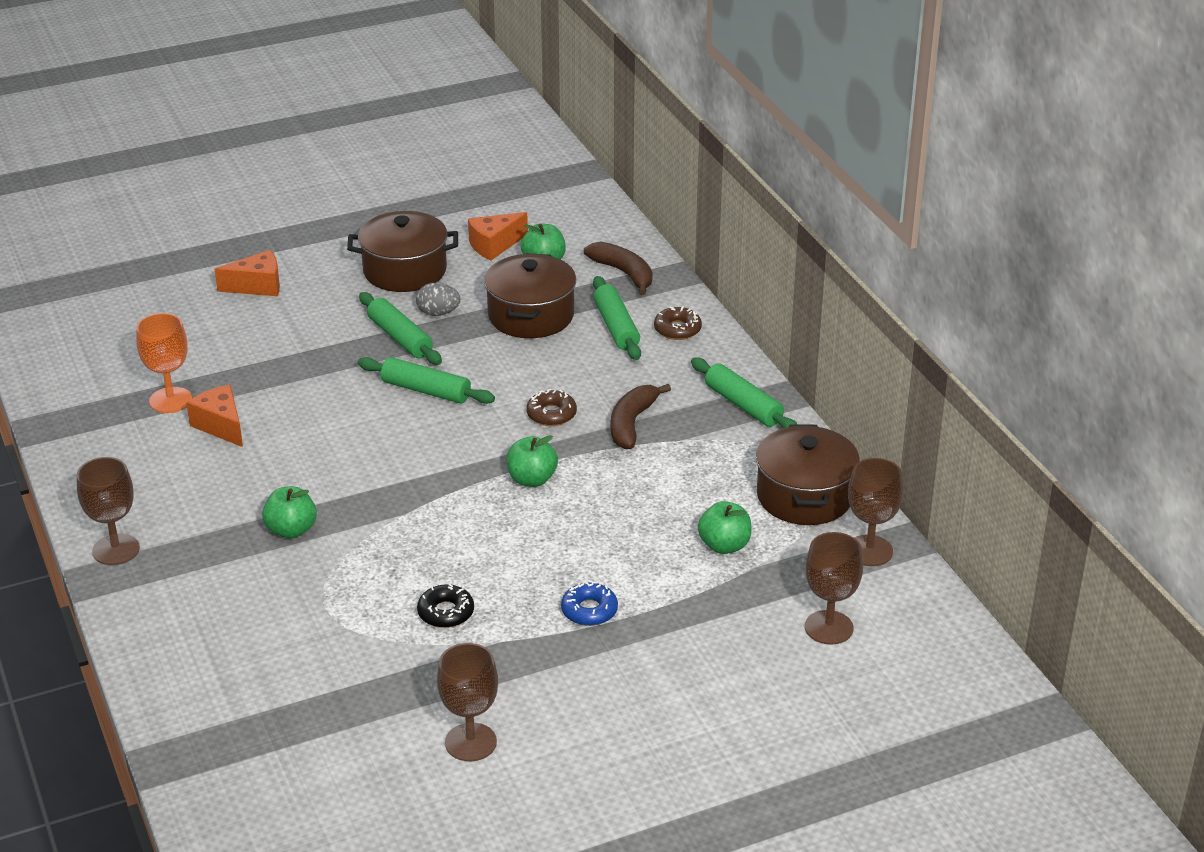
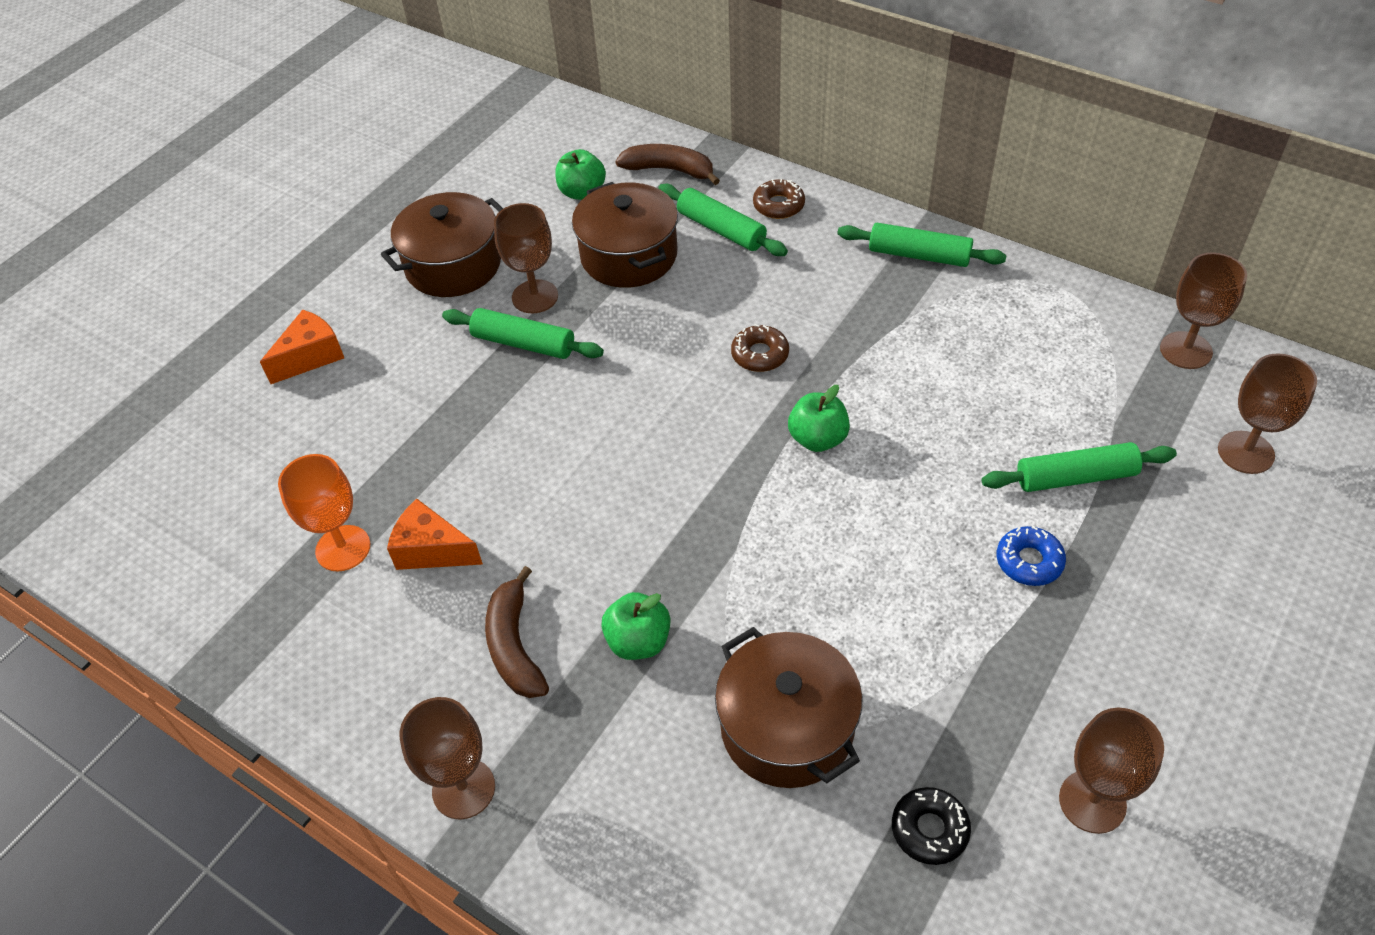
camera: 30 degrees left, 15 degrees up
green rolling pin [358,357,495,404] -> green rolling pin moved to [982,442,1177,492]
grey egg [416,283,460,316] -> brown goblet [494,203,558,313]
black donut [417,584,474,628] -> black donut moved to [892,787,971,865]
orange cheese [468,212,528,260] -> none
brown banana [611,384,671,449] -> brown banana moved to [485,566,549,698]
green apple [698,501,752,554] -> none
brown pot [756,425,860,525] -> brown pot moved to [715,627,862,788]

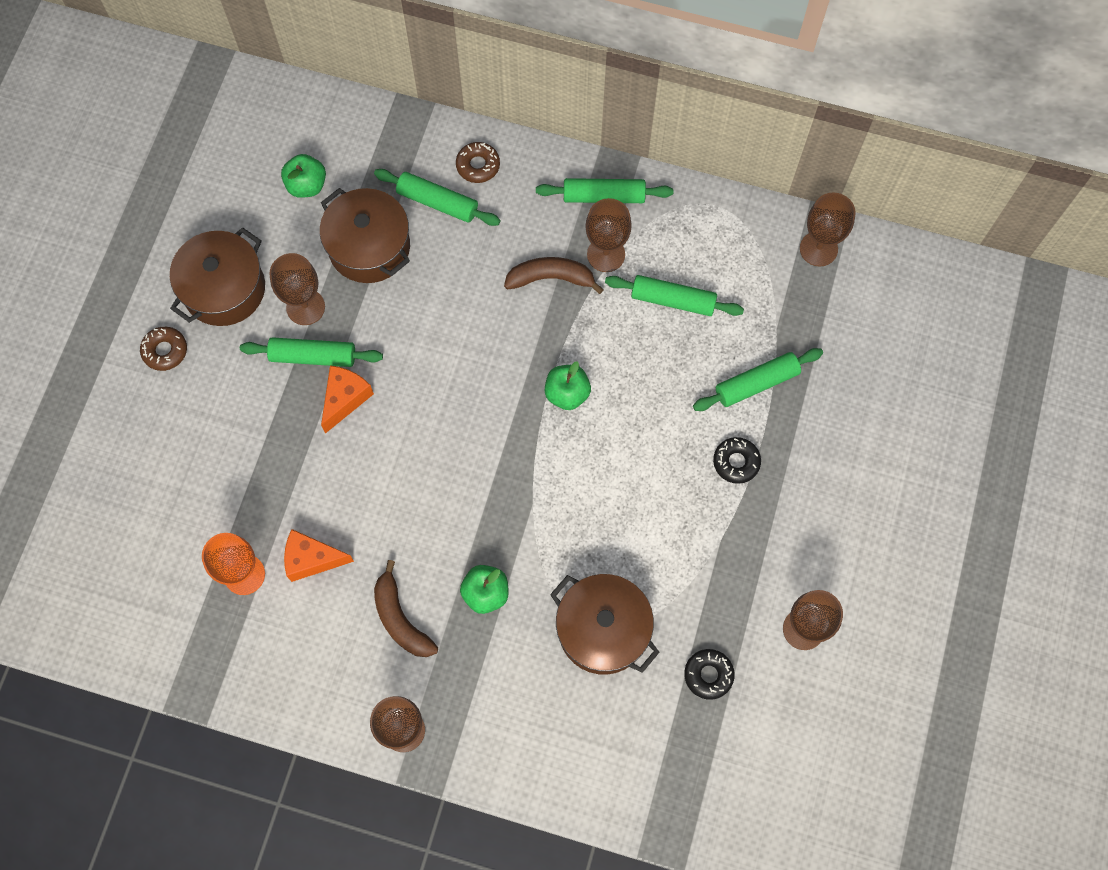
camera: 20 degrees left, 20 degrees up
orange cheese [260,310,344,384] -> orange cheese moved to [321,366,374,434]
brown banana [615,144,720,185] -> brown banana moved to [504,257,604,294]
brown donut [731,324,789,372] -> brown donut moved to [140,327,187,371]
blue donut [997,526,1066,586] -> black donut [713,437,761,484]
brown goblet [1218,354,1317,474] -> brown goblet moved to [585,198,632,272]
none -> green rolling pin [605,275,744,316]

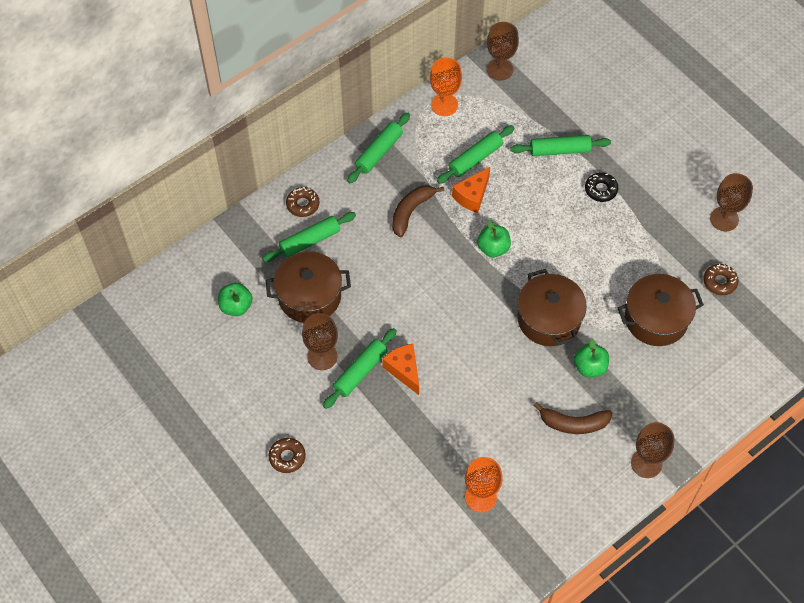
camera: 55 degrees left, 10 degrees down
brown pot [170,227,265,326] -> brown pot moved to [517,269,587,346]
orange cheese [284,529,354,582] -> orange cheese moved to [452,167,490,213]
brown goblet [585,198,632,272] -> none
black donut [684,649,735,700] -> brown donut [703,264,739,295]
green rolling pin [693,348,823,411] -> green rolling pin turned 75 degrees clockwise [510,135,611,156]
none -> orange goblet [430,58,462,116]

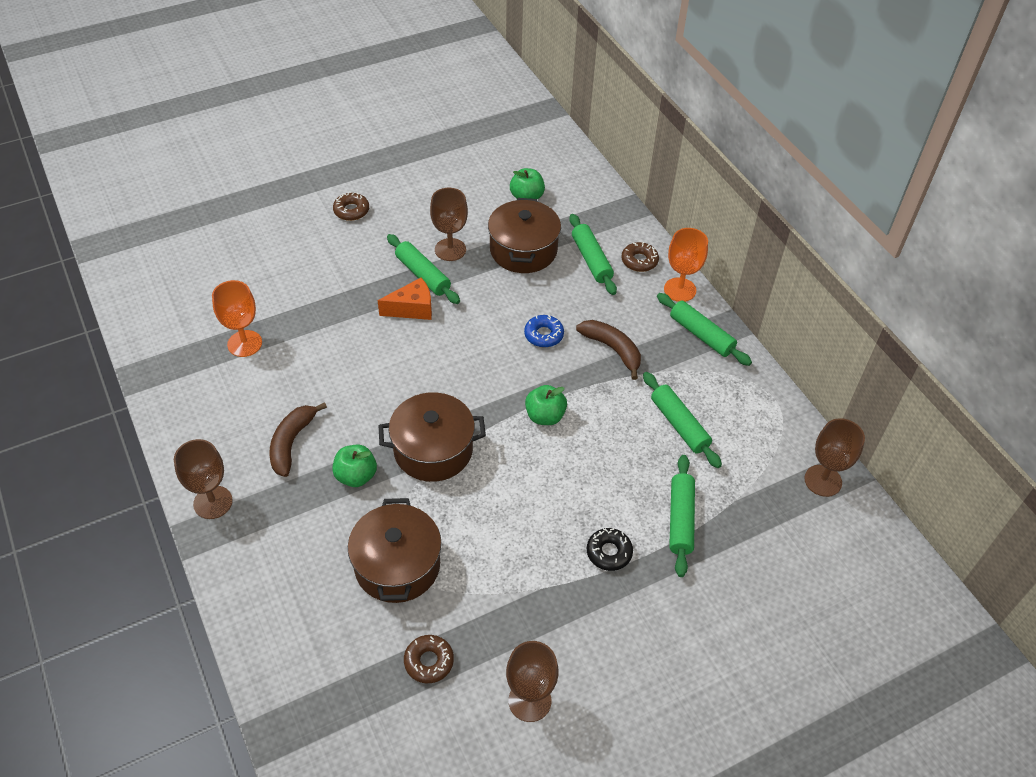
camera: 100 degrees right, 10 degrees down
orange goblet [430,58,462,116] -> orange goblet moved to [664,228,708,302]
orange cheese [452,167,490,213] -> none
none -> blue donut [524,315,564,347]

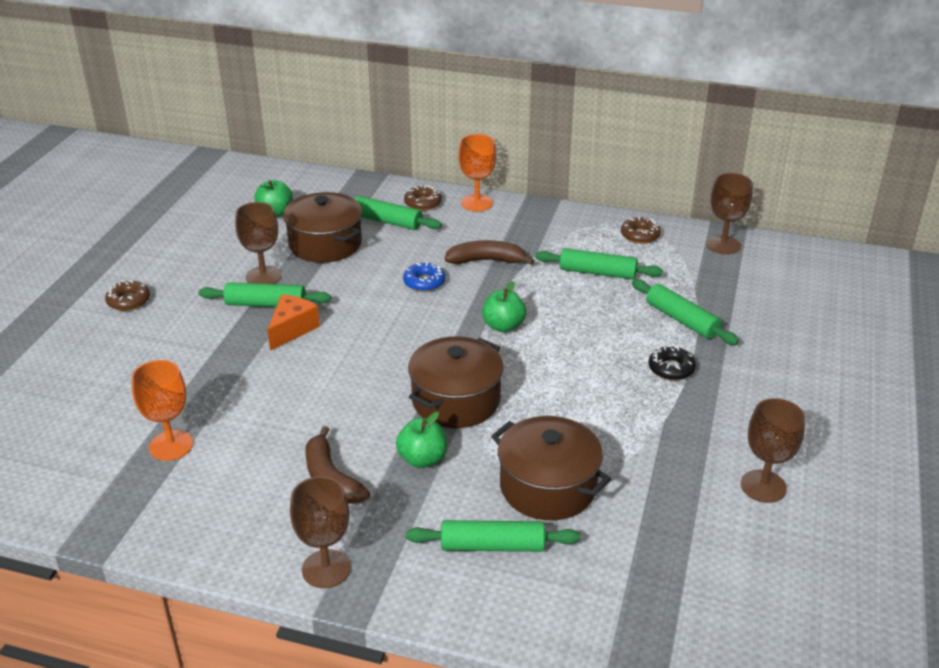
camera: 45 degrees left, 15 degrees down
brown donut [404,635,454,683] -> brown donut moved to [621,216,661,244]
green rolling pin [657,293,752,366] -> green rolling pin moved to [406,520,580,552]

